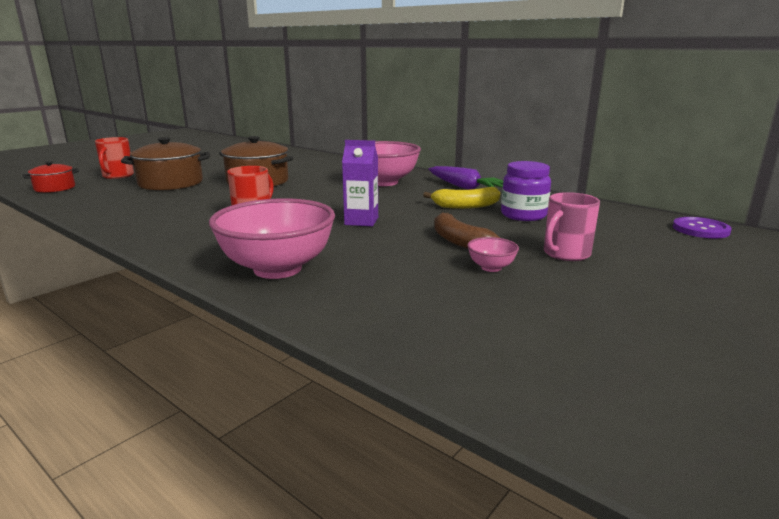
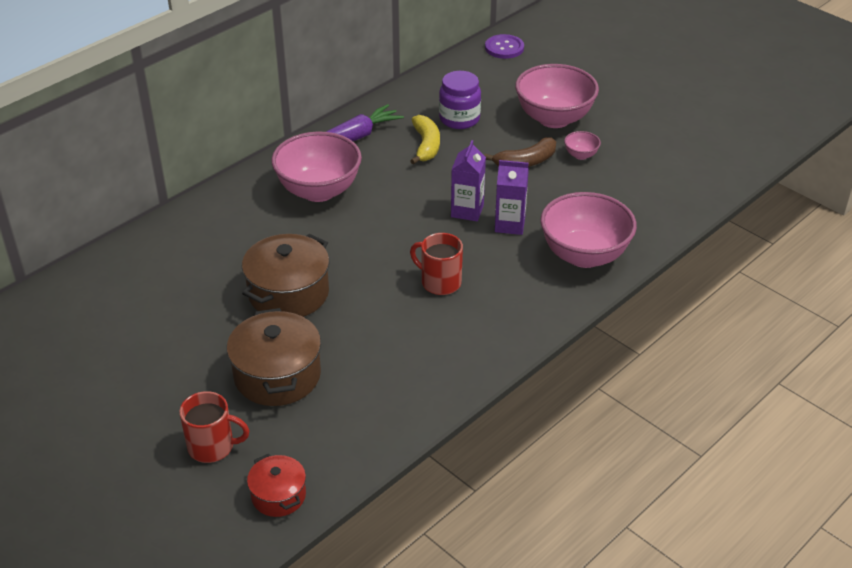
camera: 85 degrees left, 20 degrees up
pink mug [544,192,600,261] -> pink bowl [515,64,599,128]
none -> purple carton [495,160,529,235]

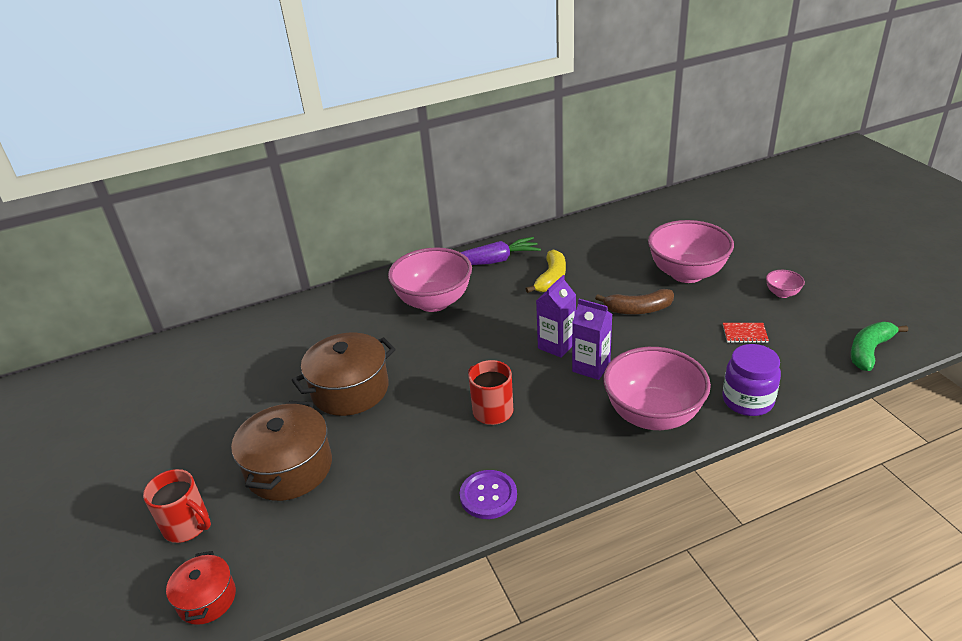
camera: 25 degrees right, 5 degrees down
purple jar [439,71,481,129] -> purple jar moved to [722,344,781,416]
purple button [485,34,524,59] -> purple button moved to [460,470,517,519]
pink bowl [564,131,601,160] -> pink bowl moved to [766,270,805,298]
none -> red notebook [723,323,769,343]
none -> green banana [851,322,908,371]

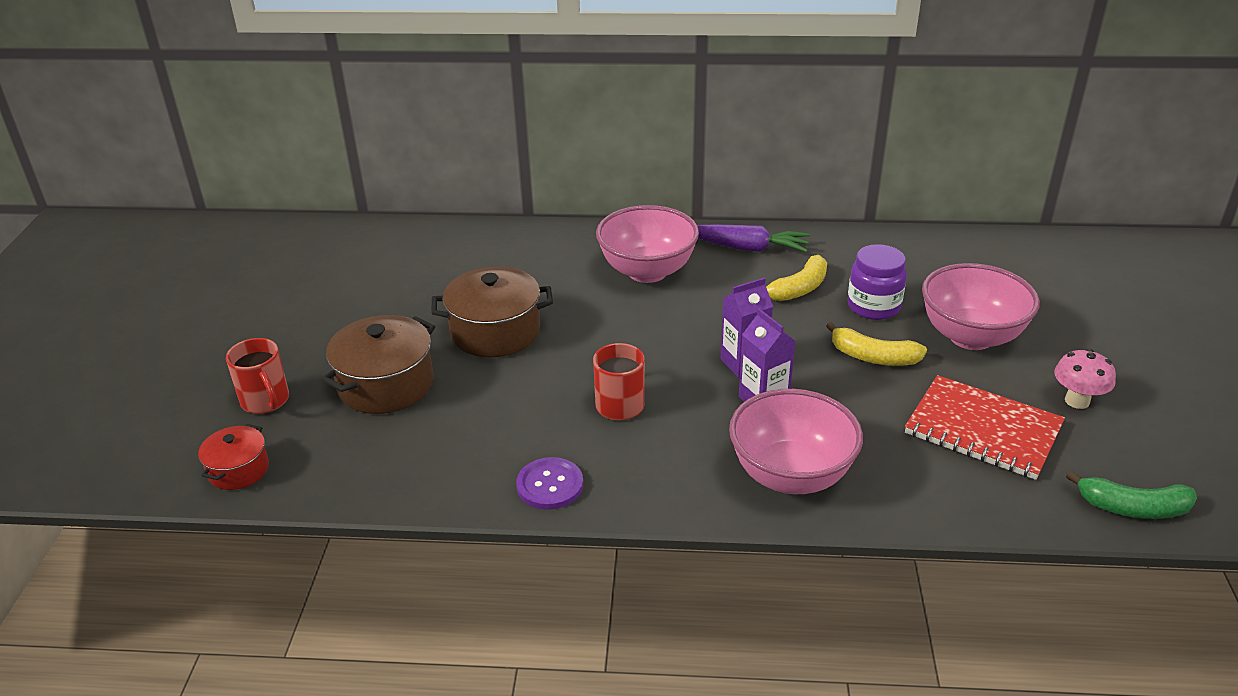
camera: 25 degrees right, 0 degrees up
brown banana [595,289,674,314] -> yellow banana [826,322,927,366]
purple jar [722,344,781,416] -> purple jar moved to [848,244,907,320]
red notebook [723,323,769,343] -> red notebook [905,375,1065,480], size x2.43
pink bowl [766,270,805,298] -> pink mushroom [1054,349,1116,409]
green banana [851,322,908,371] -> green banana turned 150 degrees counterclockwise [1066,470,1197,519]

